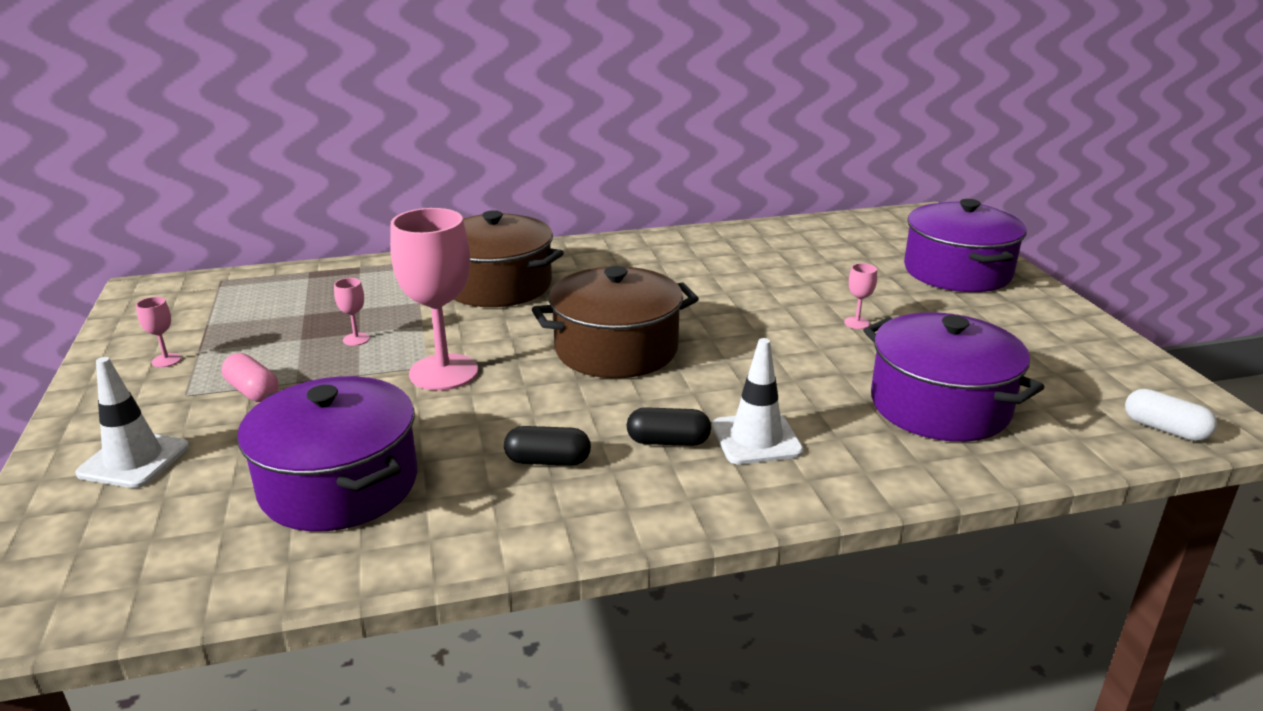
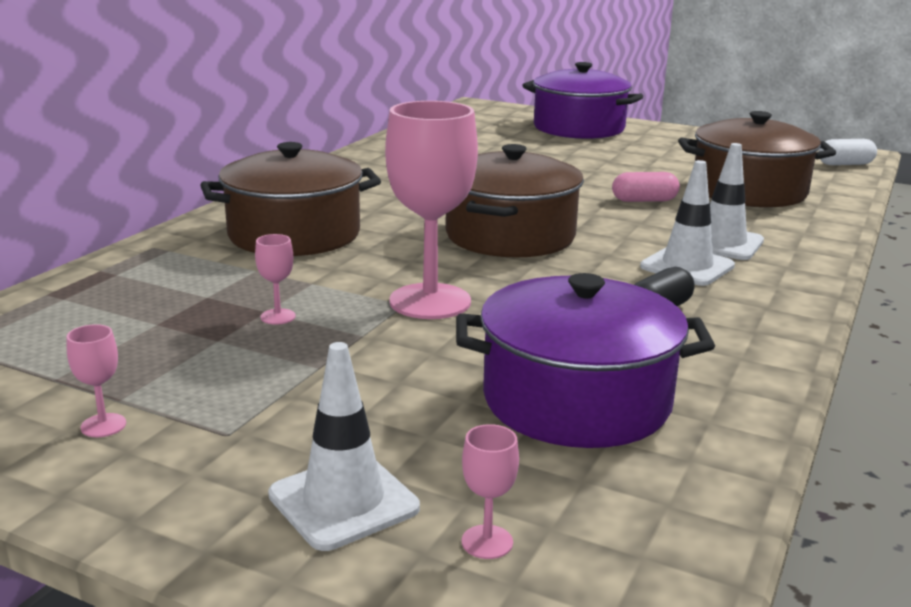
camera: 50 degrees left, 5 degrees down
pink capsule [222,353,278,402] -> pink capsule moved to [612,172,680,202]
black capsule [627,407,711,446] -> white traffic cone [640,160,735,286]
pink goblet [844,263,877,329] -> pink goblet moved to [462,424,519,559]
purple pot [863,313,1044,442] -> brown pot [678,111,836,208]

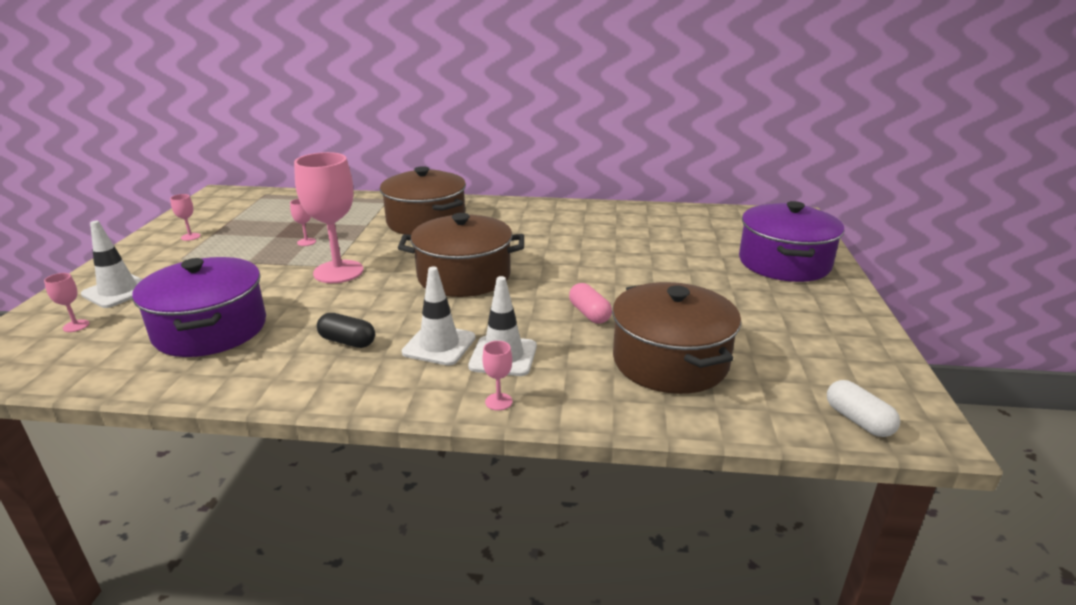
camera: 70 degrees right, 5 degrees up
none -> pink goblet [482,341,513,411]

